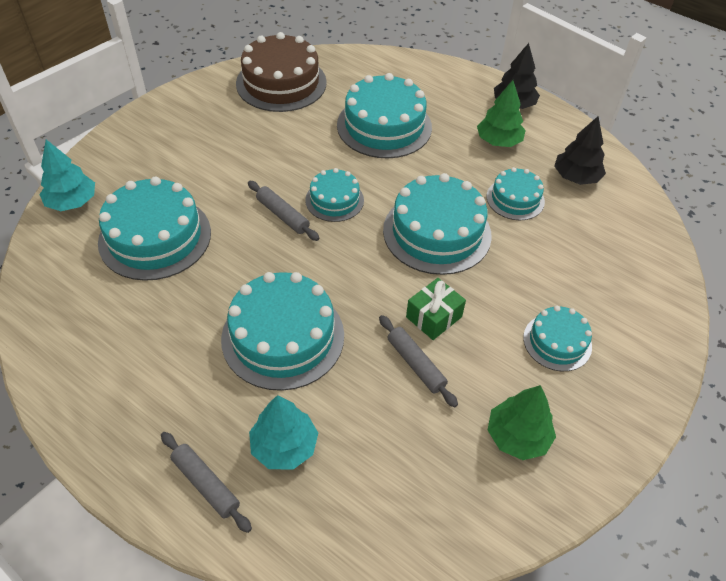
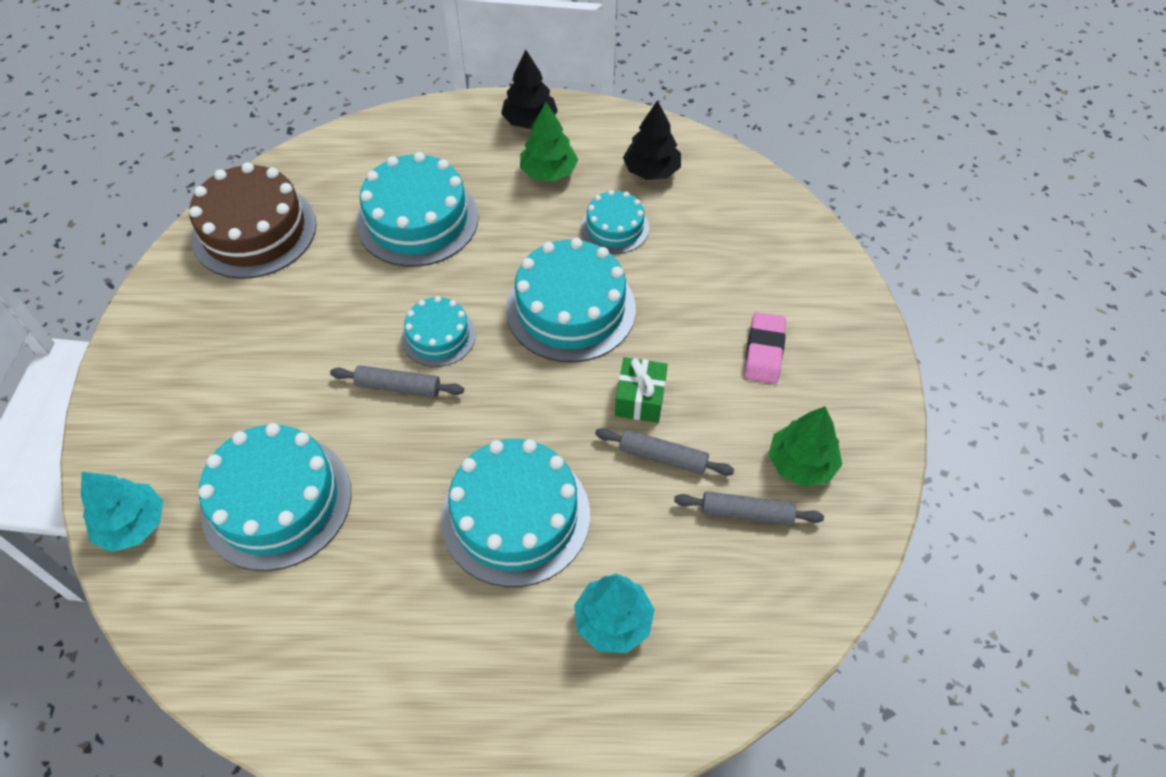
camera: 35 degrees left, 5 degrees up
grey rolling pin [161,432,252,533] -> grey rolling pin moved to [674,491,824,526]
turquoise cake [523,306,592,371] -> pink eraser [745,312,786,384]

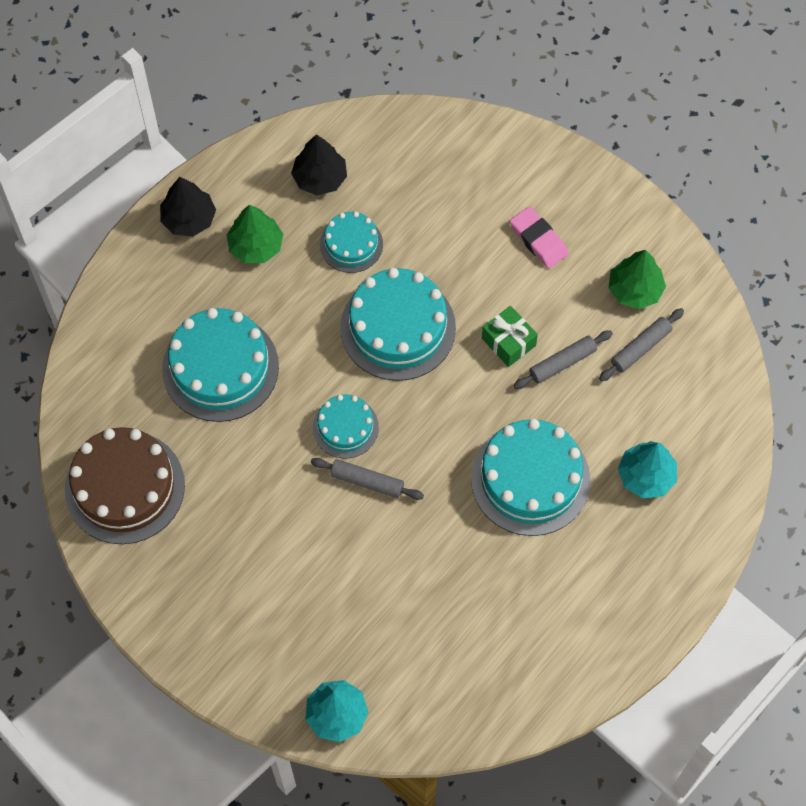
camera: 50 degrees left, 10 degrees up
turquoise cake [199,423,351,571] -> none
grey rolling pin [330,365,464,397] -> grey rolling pin turned 60 degrees clockwise [311,458,424,500]

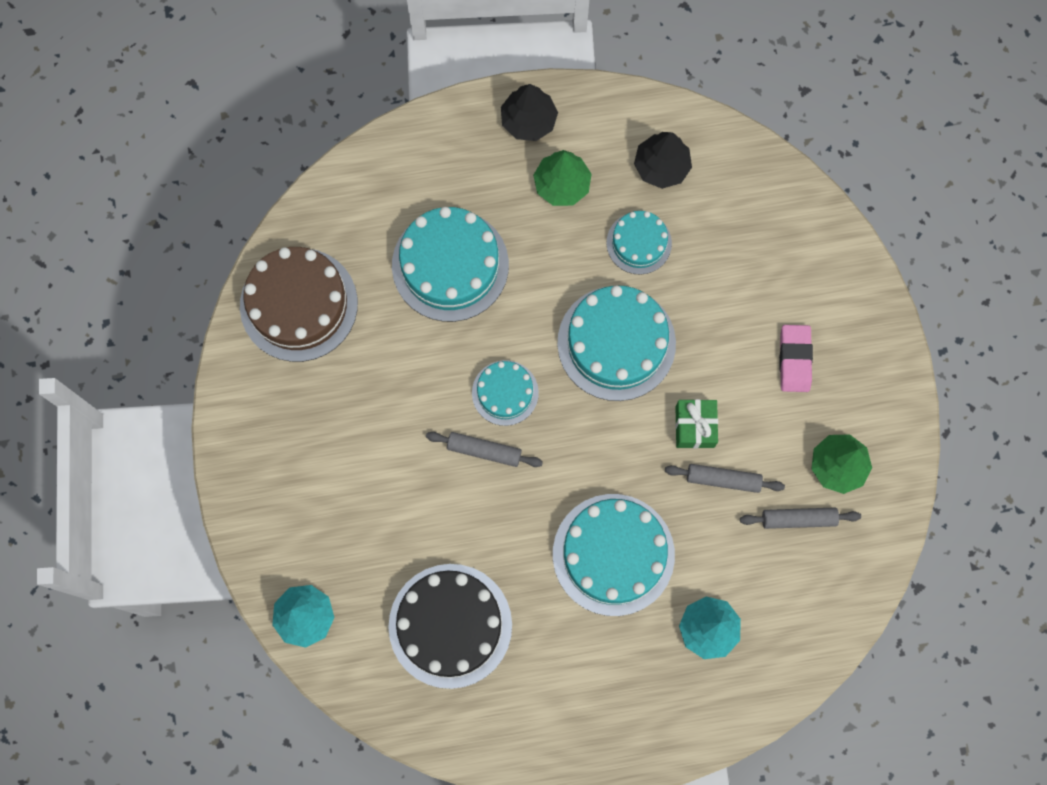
camera: 40 degrees right, 10 degrees up
grey rolling pin [311,458,424,500] -> grey rolling pin turned 45 degrees counterclockwise [426,432,543,467]
none -> black cake [388,564,512,689]

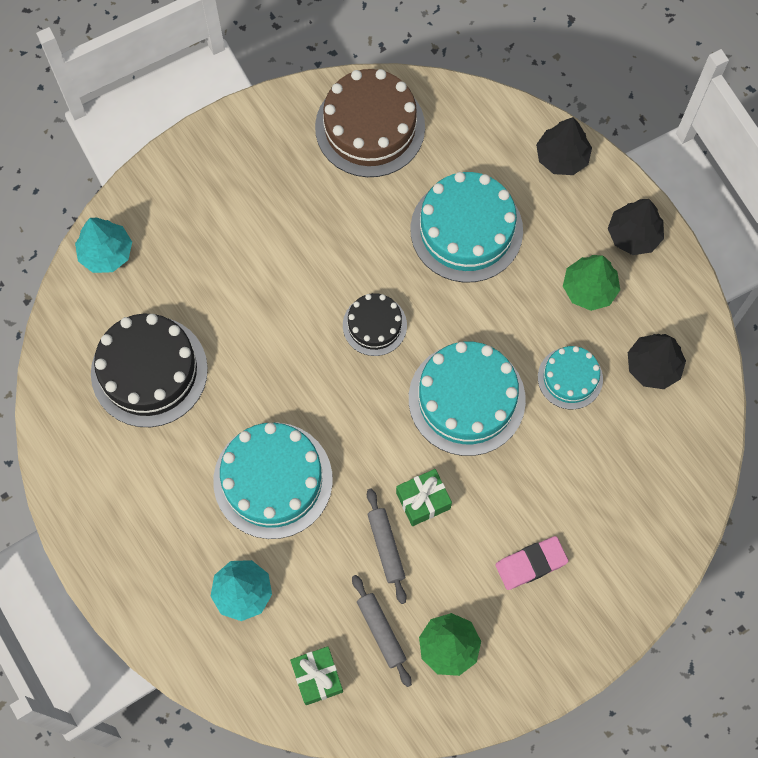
camera: 65 degrees right, 5 degrees down
grey rolling pin [426,432,543,467] -> none
turquoise cake [472,360,539,426] -> black cake [343,293,407,356]
none -> green gift [290,646,343,705]
none -> black tree [536,117,592,175]

